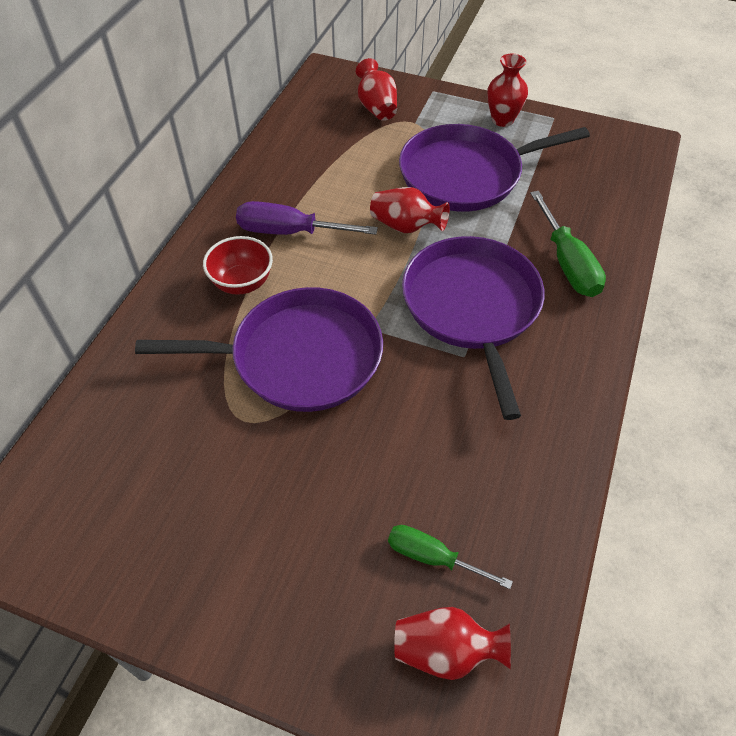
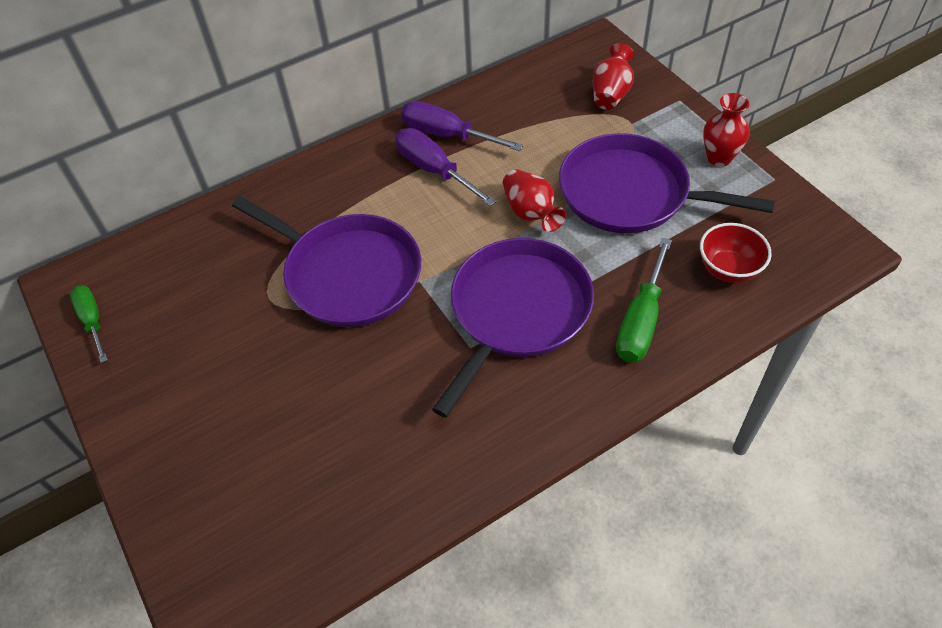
camera: 40 degrees right, 0 degrees up
red bowl [203,236,273,295] -> red bowl moved to [700,223,772,283]
green screwdriver [388,525,513,589] -> green screwdriver moved to [70,285,108,363]
red vase [394,607,511,680] -> none
none -> purple screwdriver [401,101,524,151]

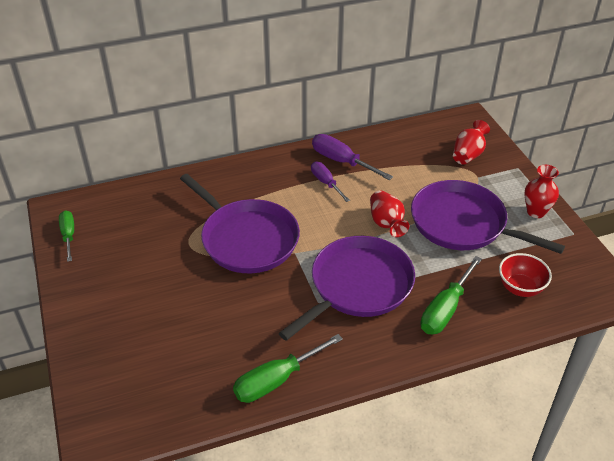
camera: 10 degrees right, 10 degrees down
purple screwdriver [395,128,497,206] -> purple screwdriver [311,161,350,202], size x0.66
none -> green screwdriver [233,334,343,403]

